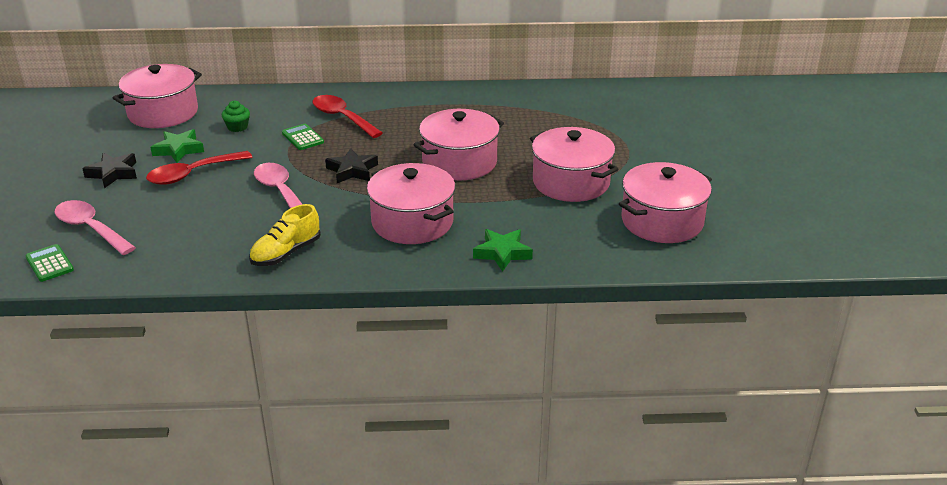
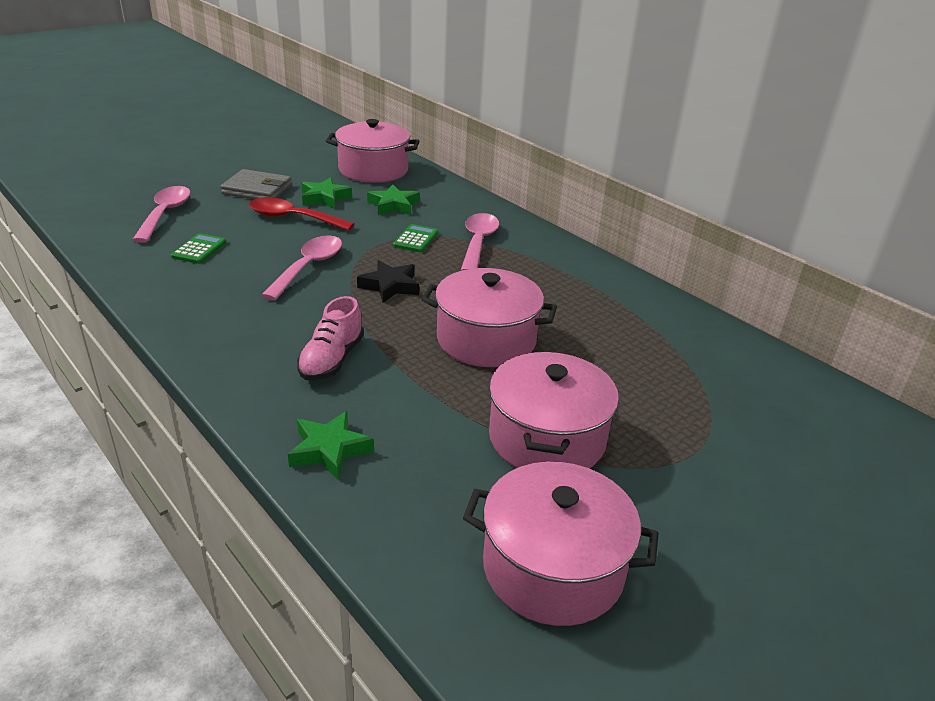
camera: 50 degrees right, 0 degrees up
green calculator [25,244,74,282] -> green calculator moved to [171,233,226,264]
black star [82,153,137,188] -> grey wallet [221,169,292,199]
green cupcake [222,101,250,132] -> green star [367,184,419,215]
yellow shoe [249,204,321,266] -> none
red spoon [313,95,383,138] -> pink spoon [461,213,499,271]
pink pot [367,163,455,244] -> pink shoe [297,296,364,381]

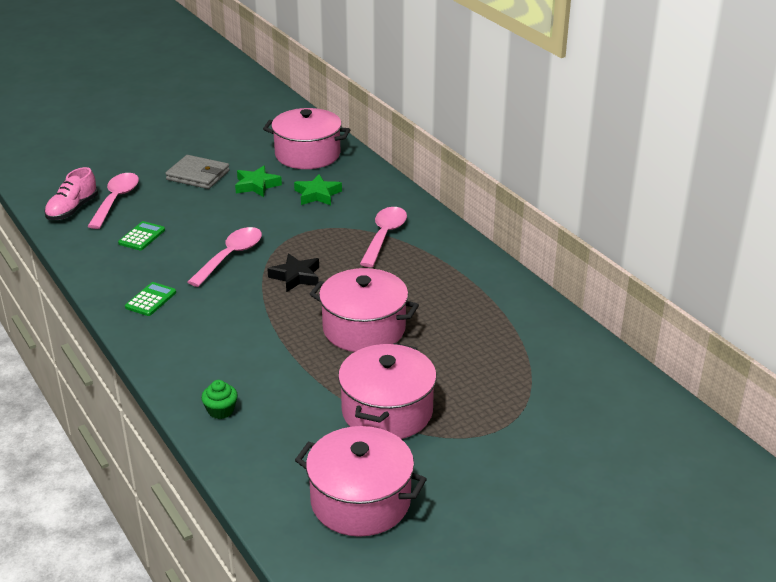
camera: 10 degrees right, 0 degrees up
red spoon [249,197,354,231] -> none
green star [288,411,374,480] -> green cupcake [201,380,238,419]
pink shoe [297,296,364,381] -> pink shoe moved to [44,167,98,220]
green calculator [393,224,438,252] -> green calculator moved to [125,282,176,316]

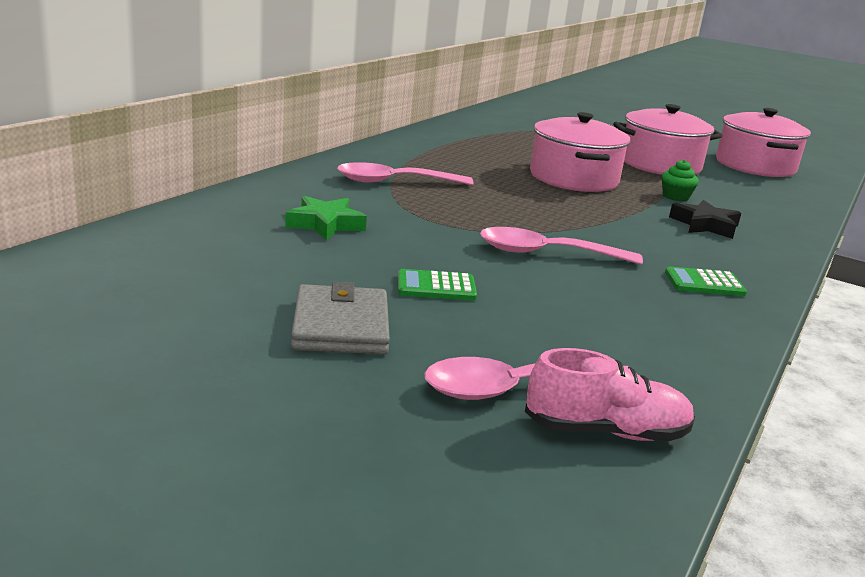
camera: 120 degrees left, 10 degrees down
green calculator [118,221,165,250] -> green calculator moved to [398,269,477,301]
green cupcake [201,380,238,419] -> green cupcake moved to [662,160,699,201]
green star [235,166,282,197] -> none
pink pot [263,108,351,169] -> none
black star [267,253,319,293] -> black star moved to [669,200,741,239]

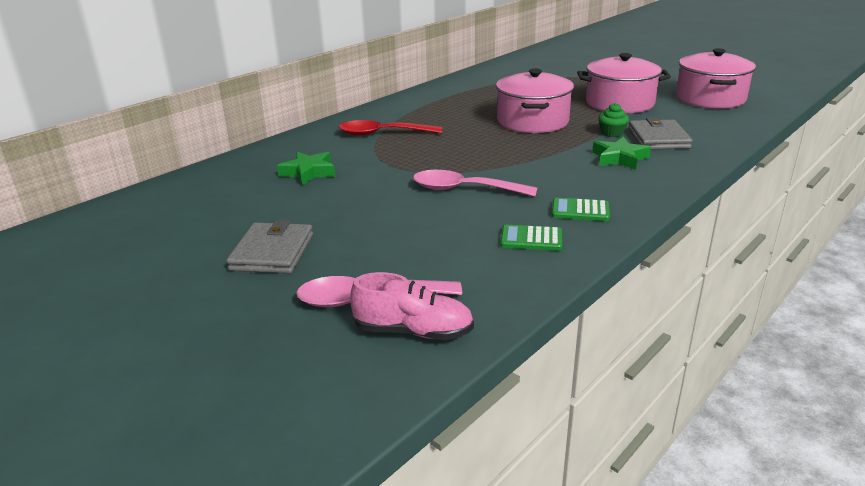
camera: 15 degrees right, 5 degrees up
pink spoon [337,162,473,185] -> red spoon [338,120,442,136]
green calculator [398,269,477,301] -> green calculator moved to [500,225,562,251]
black star [669,200,741,239] -> green star [592,137,651,170]
none -> grey wallet [628,118,692,150]

